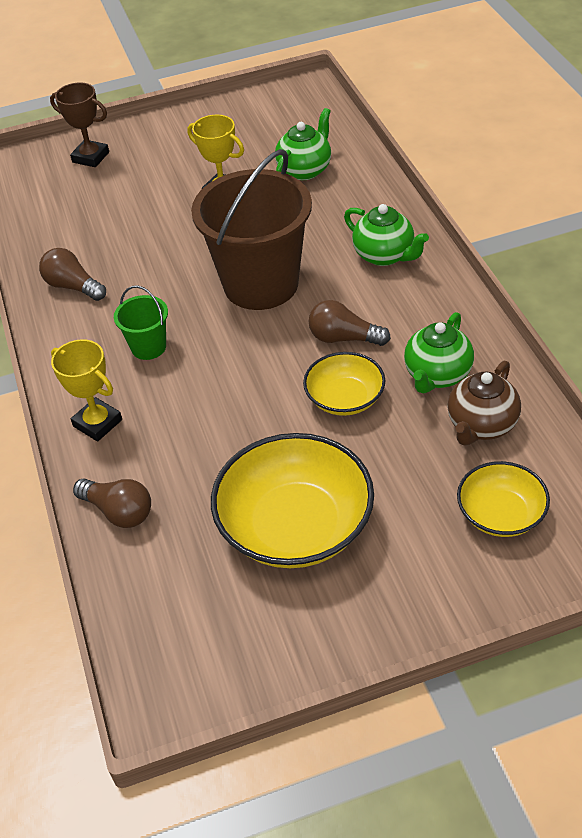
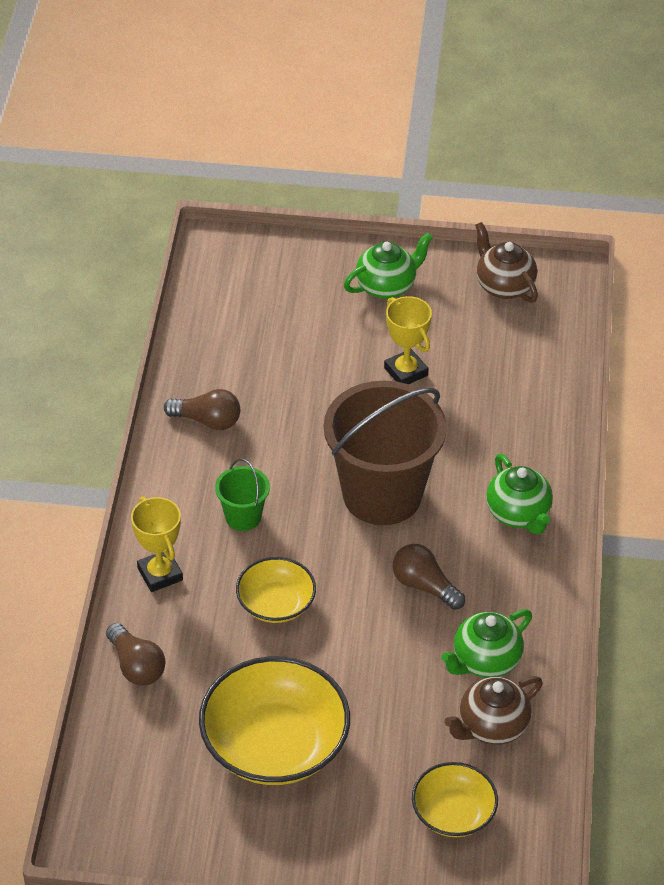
camera: 20 degrees right, 0 degrees up
brown light bulb [39,248,106,301] -> brown light bulb turned 135 degrees clockwise [164,389,240,430]
brown trophy [50,83,109,167] -> none
green teapot [275,108,331,180] -> green teapot moved to [344,233,433,299]
yellow bowl [303,352,385,416] -> yellow bowl moved to [236,557,316,623]
none -> brown teapot [475,222,538,303]

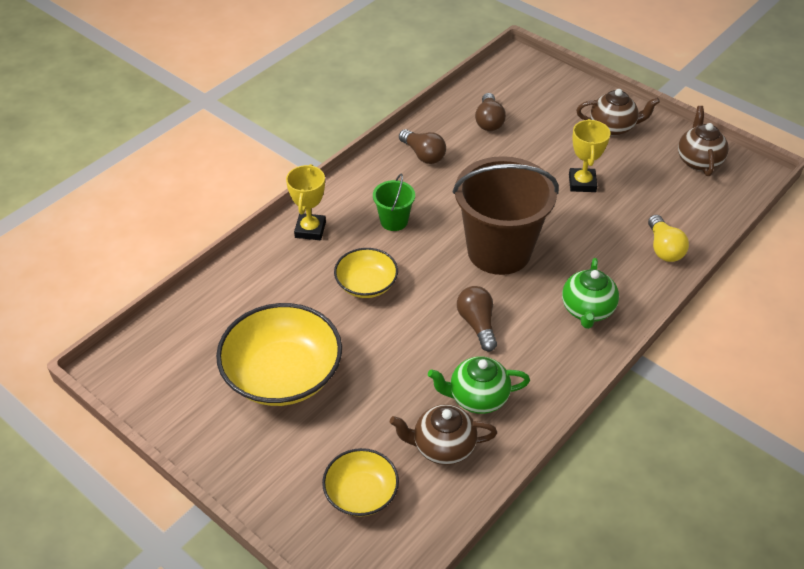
camera: 35 degrees right, 0 degrees up
brown light bulb [106,623,166,685] -> brown light bulb moved to [475,93,506,131]
green teapot [344,233,433,299] -> brown teapot [576,89,660,136]
none -> yellow light bulb [648,215,689,262]

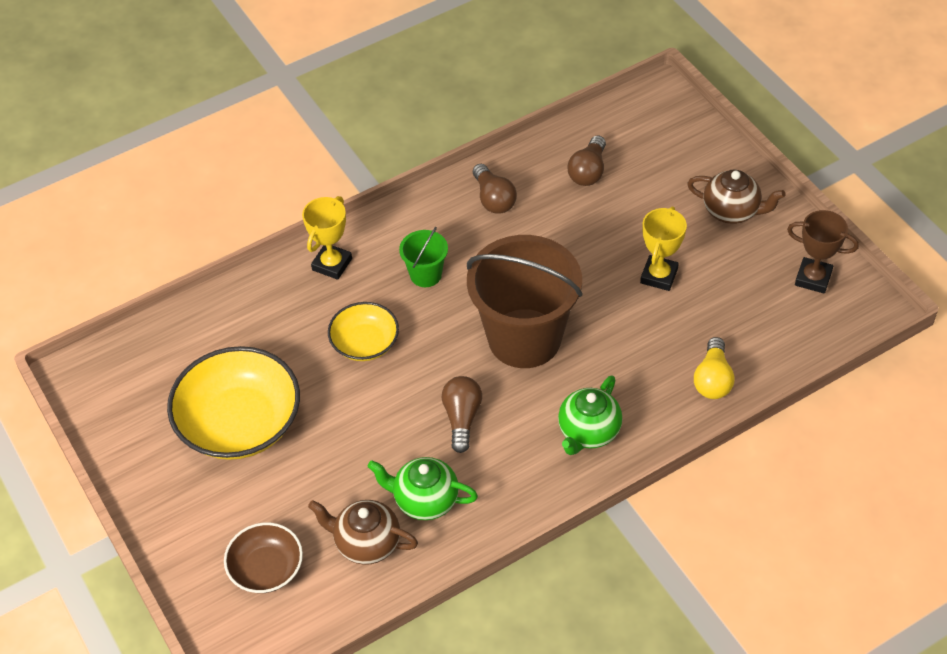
camera: 20 degrees right, 5 degrees up
yellow bowl [322,448,399,517] -> brown bowl [224,522,303,593]
brown teapot [678,106,729,176] -> brown trophy [787,210,859,294]

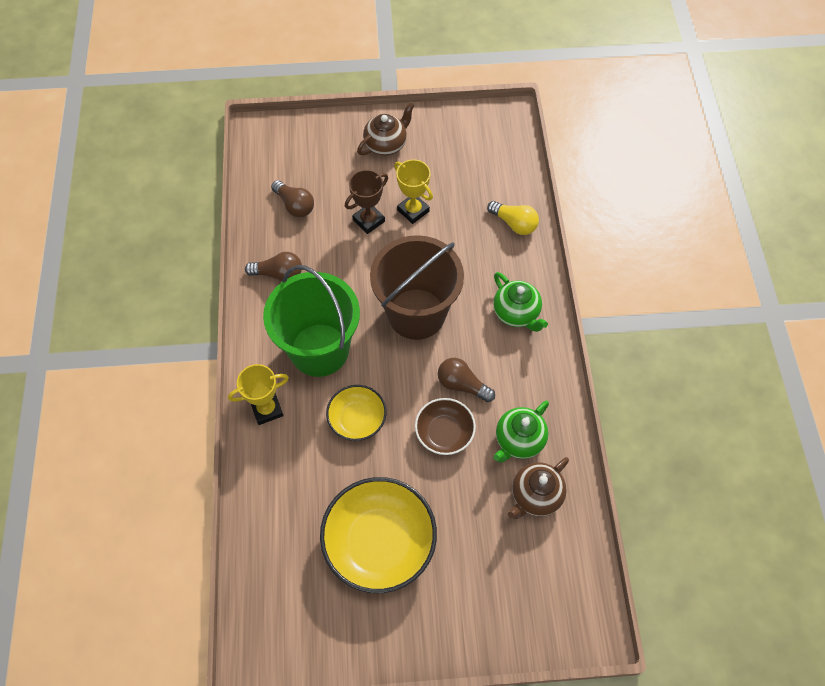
camera: 65 degrees left, 10 degrees up
brown bowl [224,522,303,593] -> brown bowl moved to [415,398,476,455]
yellow trophy [302,196,352,280] -> yellow trophy turned 75 degrees counterclockwise [228,364,289,425]
green bucket [399,227,448,287] -> green bucket [263,265,360,377], size x2.23
brown trophy [787,210,859,294] -> brown trophy moved to [345,170,388,234]

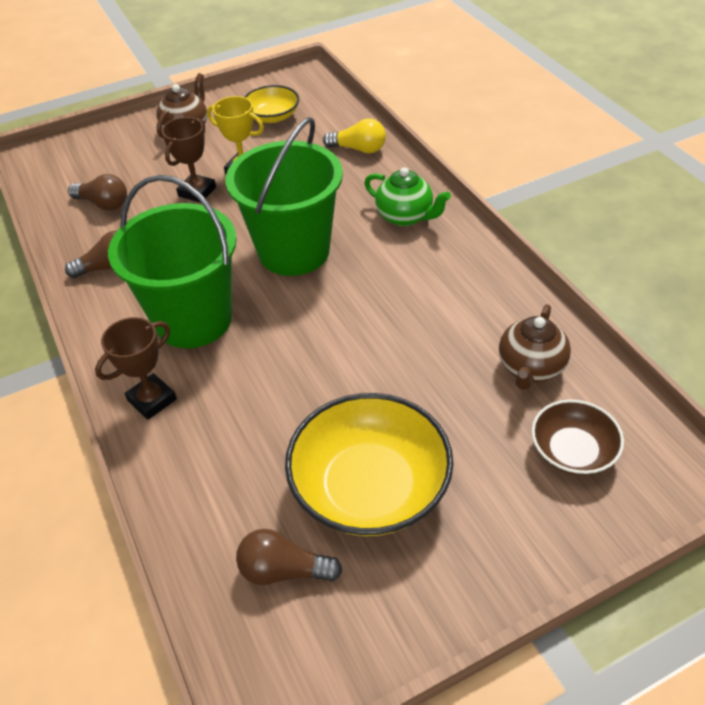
camera: 20 degrees left, 15 degrees down
yellow trophy [228,364,289,425] -> brown trophy [95,317,177,420]
yellow bowl [326,385,387,441] -> yellow bowl moved to [244,85,299,123]
brown bucket [370,235,464,340] -> green bucket [226,117,343,276]
brown bowl [415,398,476,455] -> brown bowl moved to [531,400,624,476]
brown light bulb [438,358,495,402] -> brown light bulb moved to [236,529,342,585]
green teapot [493,400,549,463] -> none

